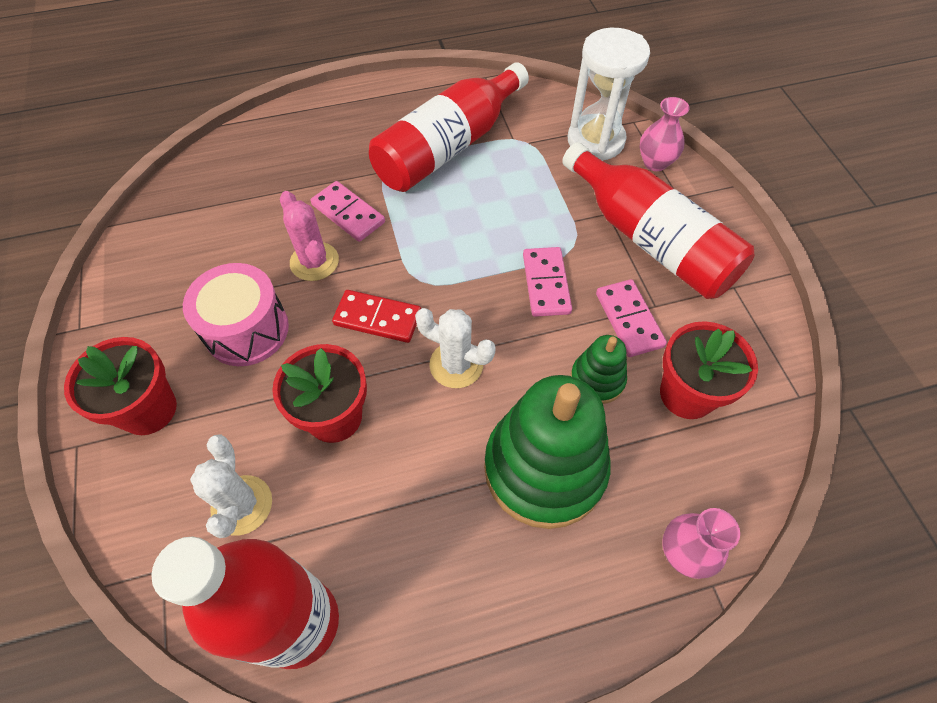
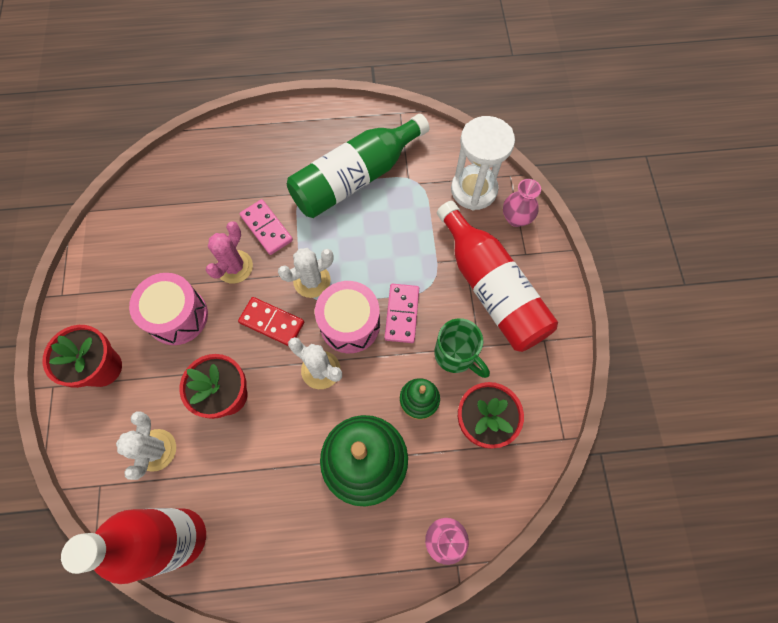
camera: 10 degrees right, 10 degrees up
pink cactus [280,191,339,281] -> pink cactus turned 45 degrees clockwise [206,221,253,284]
red bottle [369,62,529,192] -> green bottle [287,114,429,218]
pink domino [596,279,667,357] -> green mug [434,318,490,378]
none -> white cactus [278,248,334,298]
none -> pink drum [315,281,380,353]

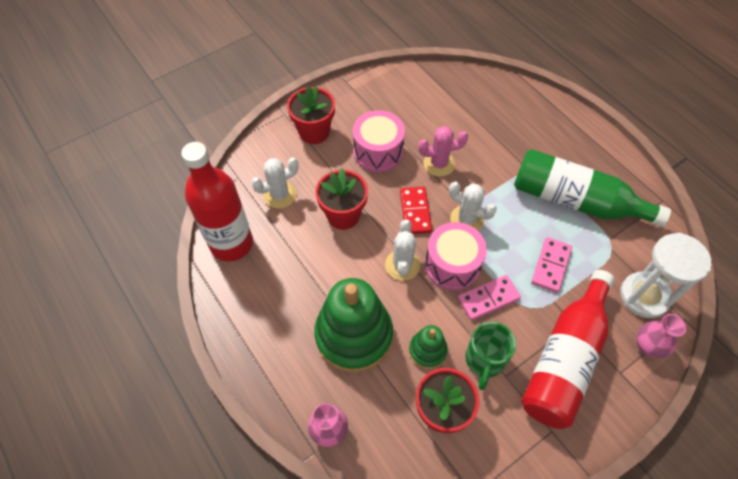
camera: 60 degrees right, 10 degrees down
pink domino [240,199,293,255] -> pink domino moved to [531,237,572,293]

